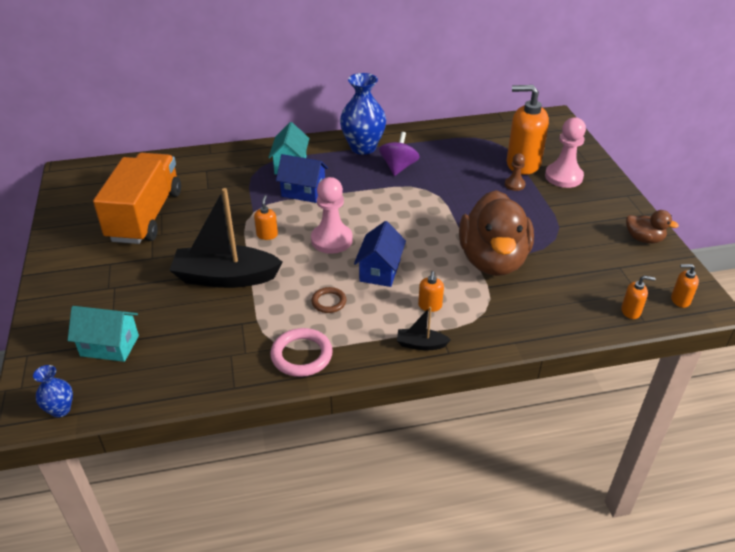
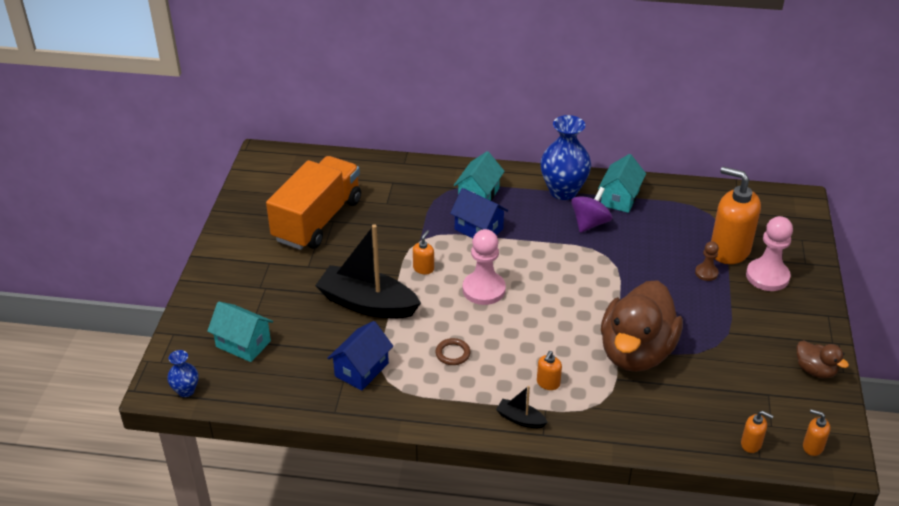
camera: 20 degrees right, 0 degrees up
pink ring [270,328,333,377] -> none
blue house [354,221,406,287] -> blue house moved to [327,321,393,391]
none -> turquoise house [598,154,646,213]

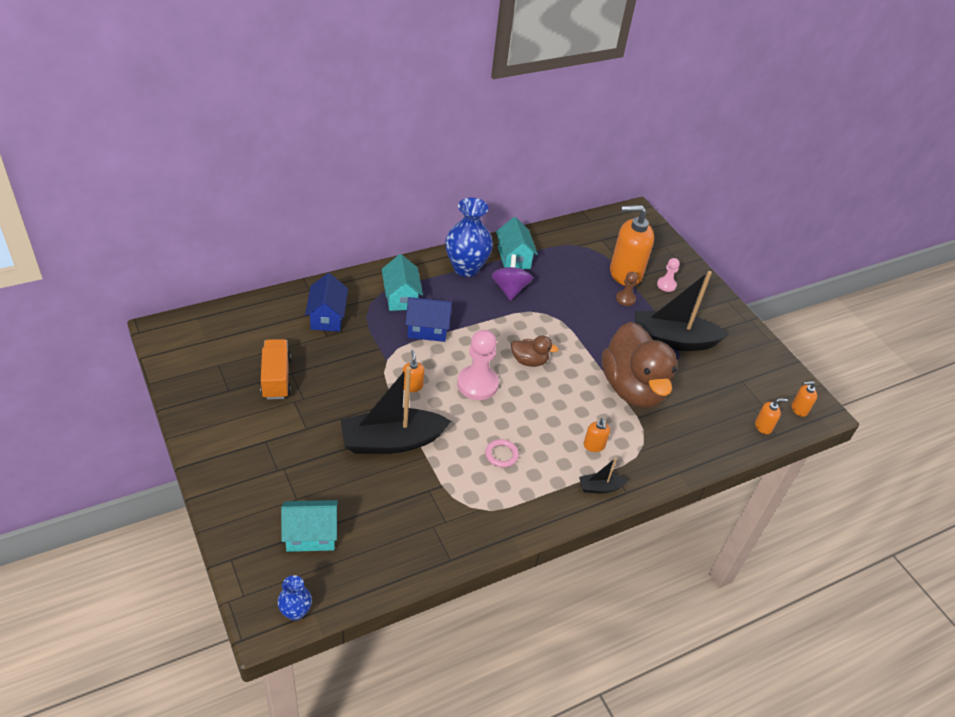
camera: 40 degrees left, 5 degrees up
orange truck [266,156,361,250] -> orange truck [261,339,291,399], size x0.57
blue house [327,321,393,391] -> blue house moved to [305,273,348,332]
brown ring [435,338,470,365] -> pink ring [485,439,519,468]
pink pawn [746,216,793,291] -> pink pawn [657,258,680,292], size x0.54
brown duck [797,340,849,378] -> brown duck moved to [511,335,559,367]
none -> black boat [635,271,729,351]

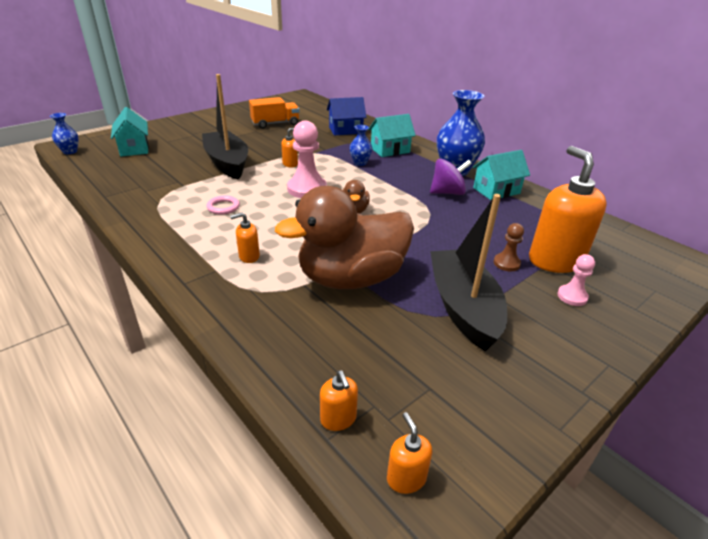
camera: 80 degrees right, 10 degrees down
blue house [405,297,452,342] -> blue vase [349,125,372,166]
black boat [579,458,628,493] -> none

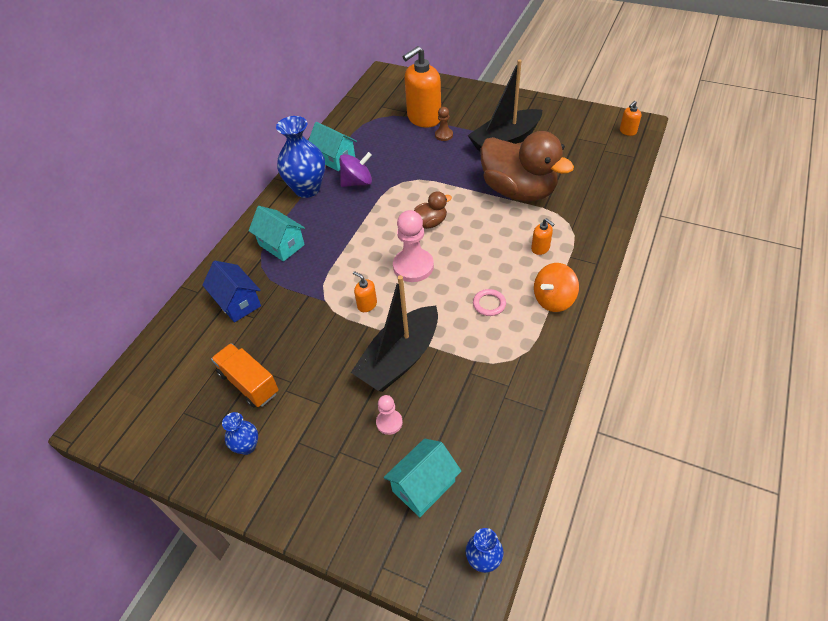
camera: 110 degrees left, 15 degrees up
orange soap dispenser [320,371,358,431] -> none
blue vase [349,125,372,166] -> blue vase moved to [222,412,258,455]
purple spinning top [430,158,472,195] -> purple spinning top turned 105 degrees clockwise [339,152,372,187]
pink pawn [558,254,595,306] -> pink pawn moved to [376,395,403,435]
none -> orange spinning top [534,263,579,312]

